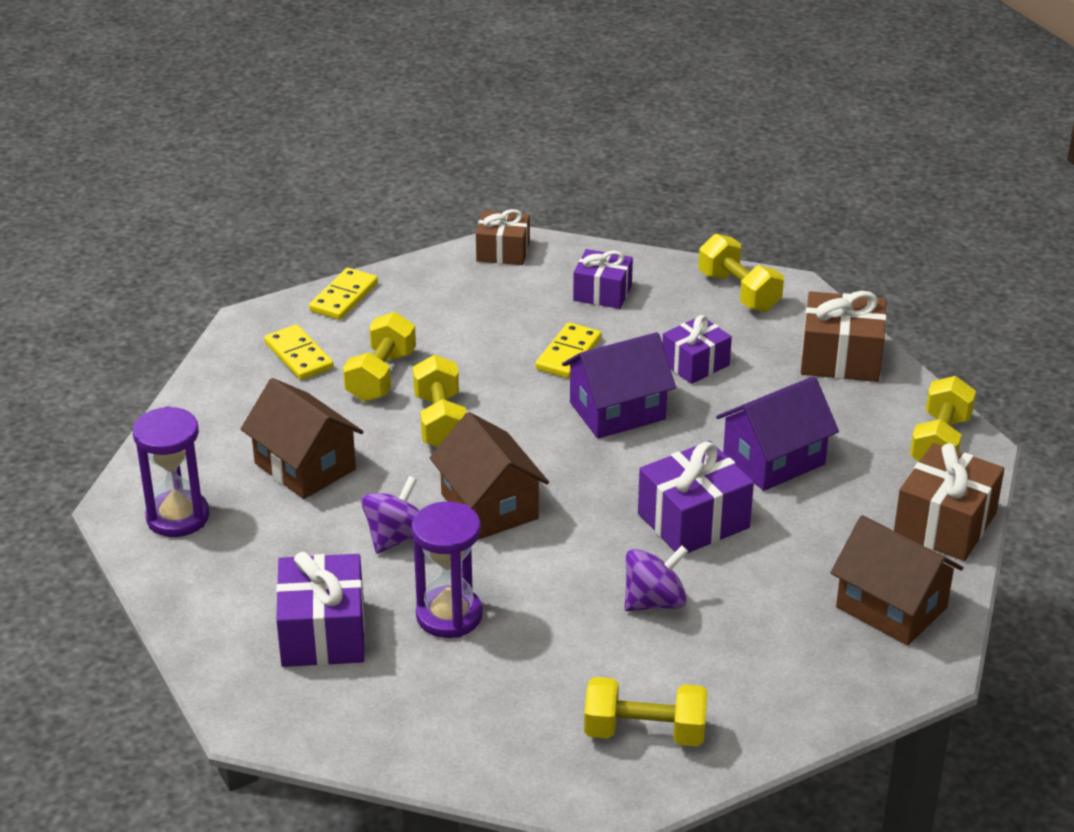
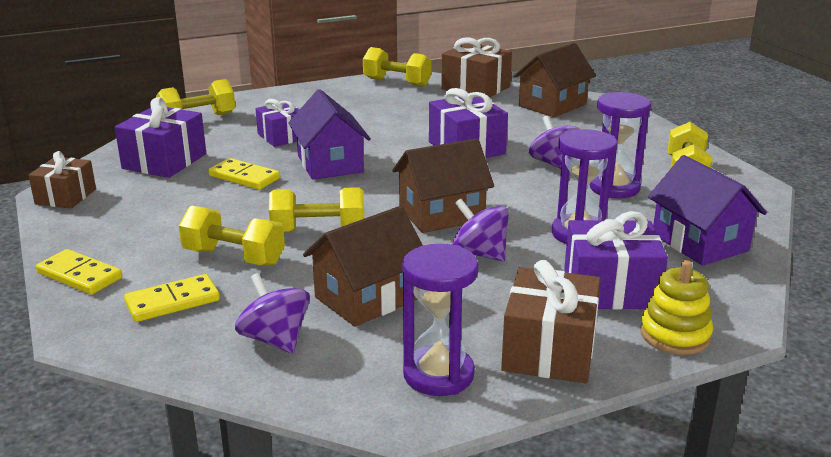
camera: 85 degrees left, 10 degrees down
purple gift [573,249,633,309] -> purple gift [115,97,206,178], size x1.51
purple house [716,376,839,491] -> purple house moved to [648,155,767,265]
brown gift [801,291,887,382] -> brown gift moved to [501,260,601,383]
none -> purple spinning top [235,273,310,353]
none -> purple hourglass [589,92,651,198]
none -> yellow stacking toy [640,260,713,355]

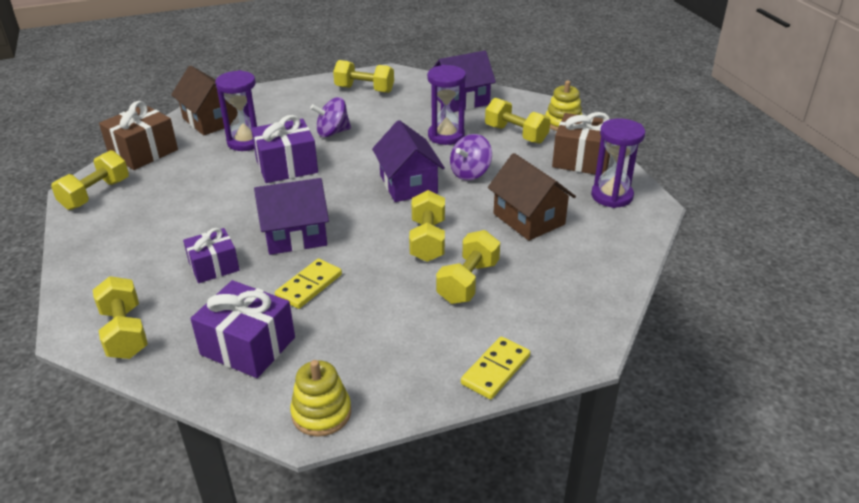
camera: 85 degrees left, 10 degrees up
brown gift [28,151,96,209] -> yellow stacking toy [290,360,351,437]
yellow domino [124,274,220,322] -> none
purple spinning top [235,273,310,353] -> none
brown house [392,139,494,233] -> purple house [372,120,445,202]
purple gift [564,211,668,310] -> yellow dumbbell [485,98,550,144]
purple hourglass [589,92,651,198] -> purple hourglass moved to [215,70,258,151]

